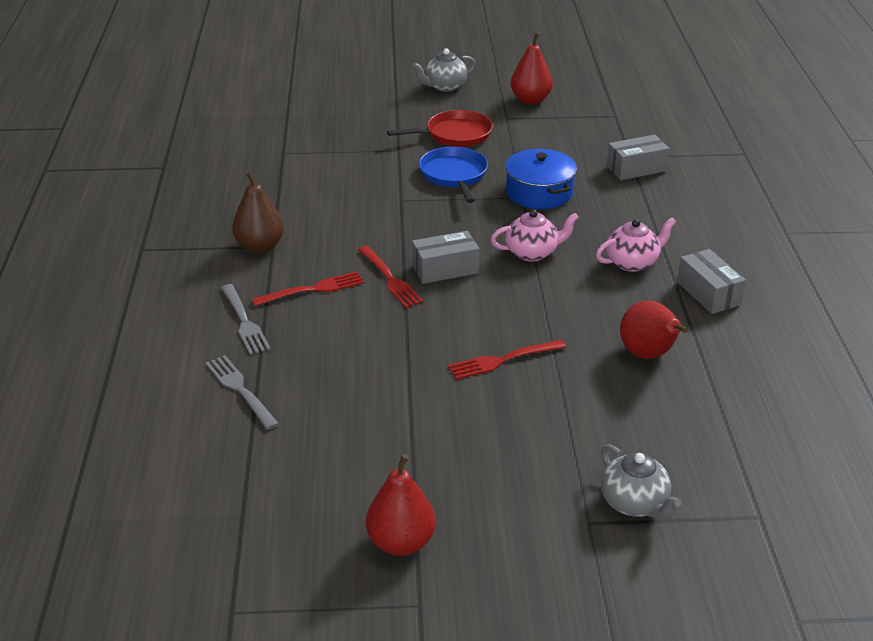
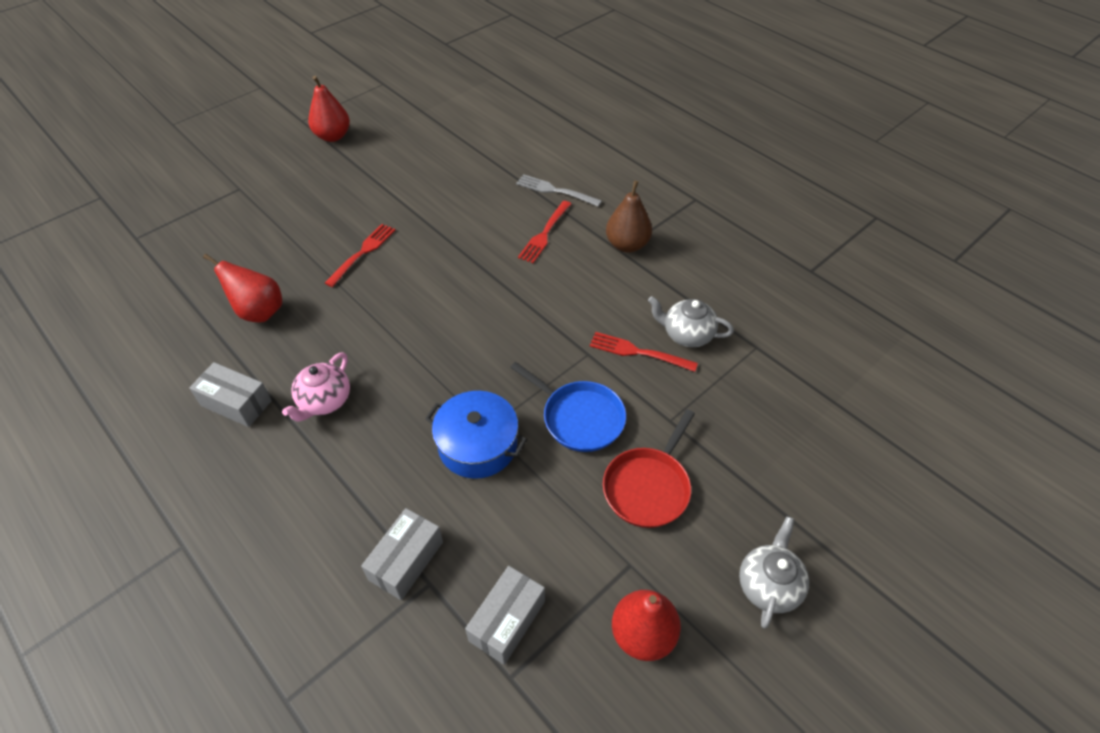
camera: 140 degrees right, 15 degrees up
grey fork [206,355,279,430] -> none
red fork [358,246,424,308] -> red fork moved to [590,332,698,372]
grey box [412,231,479,284] -> grey box moved to [465,566,545,665]
pink teapot [491,210,579,262] -> none
grey teapot [601,444,681,520] -> grey teapot moved to [648,296,734,347]

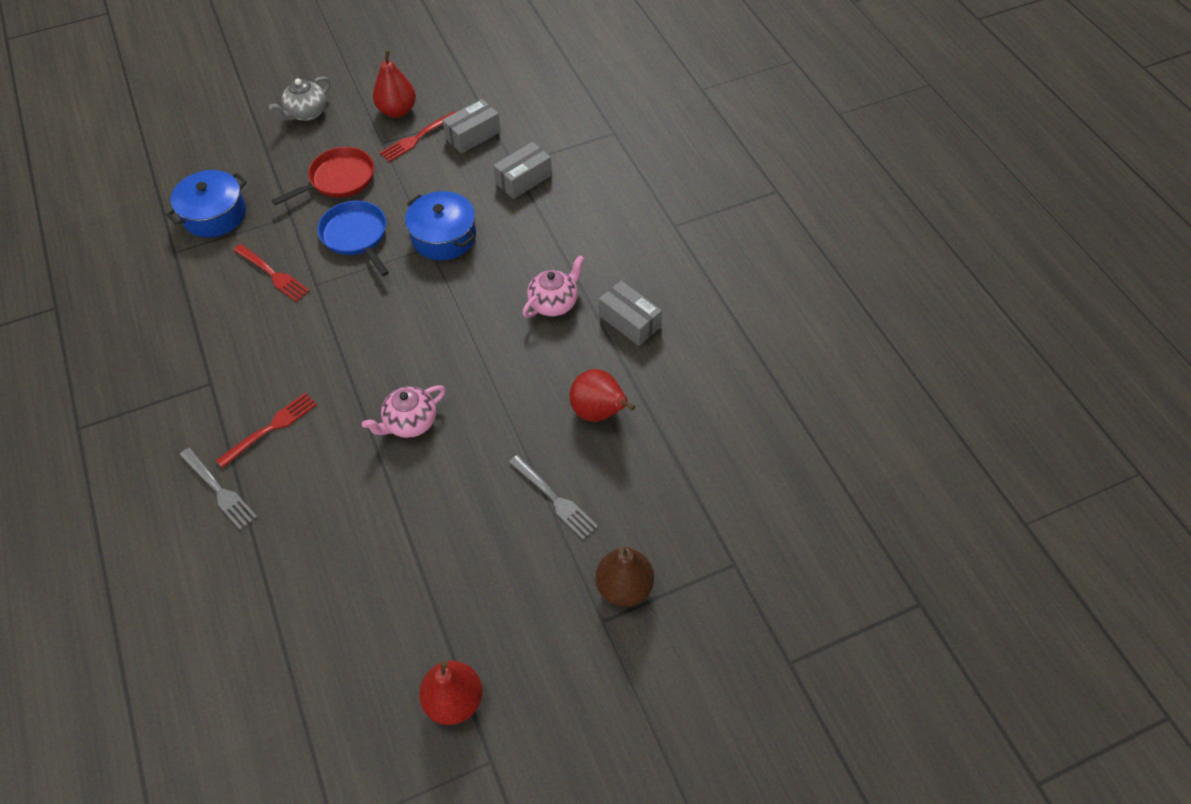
camera: 160 degrees left, 5 degrees up
red fork [325,224,395,287] -> red fork moved to [380,111,456,162]
brown pear [606,180,652,253] -> brown pear moved to [595,546,654,606]
grey teapot [648,296,734,347] -> none
none -> blue pot [166,170,247,238]
none -> pink teapot [362,385,446,438]
none -> grey fork [509,455,598,540]

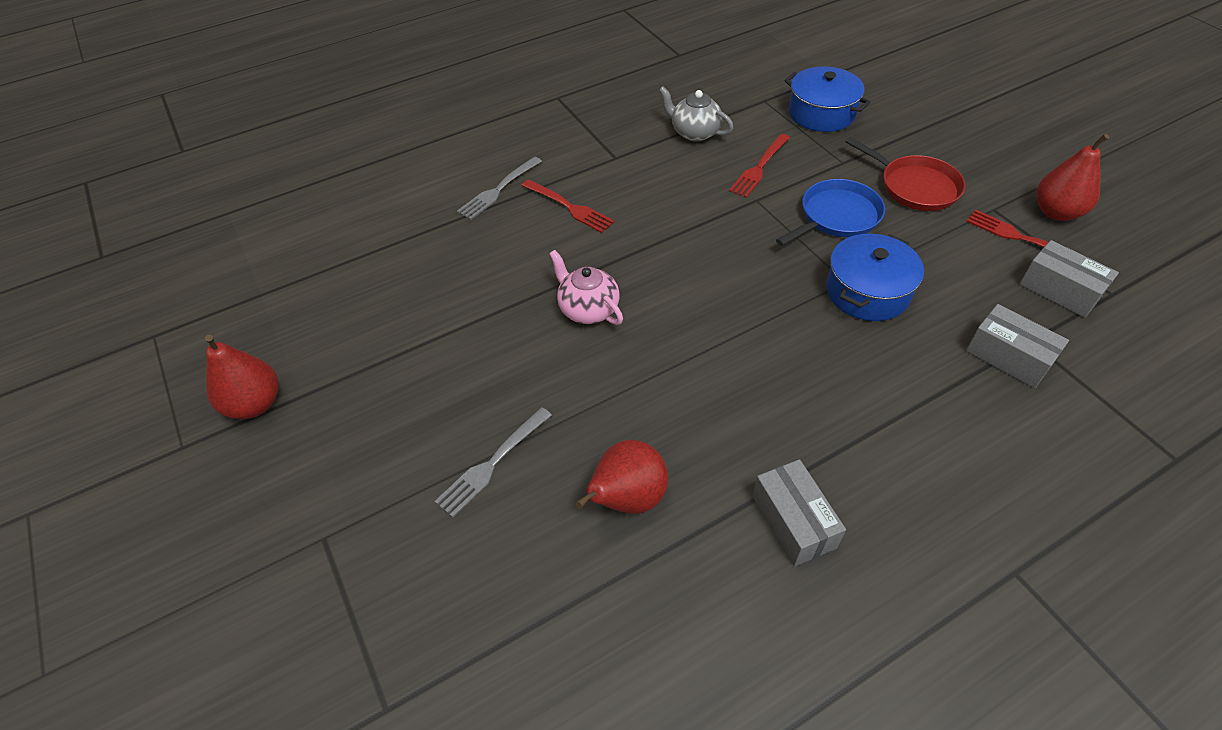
camera: 85 degrees right, 5 degrees down
grey teapot [269,76,330,121] -> grey teapot moved to [659,87,734,142]
pink teapot [522,255,584,318] -> none
brown pear [595,546,654,606] -> none
grey box [599,281,662,346] -> grey box turned 60 degrees counterclockwise [752,459,846,567]

